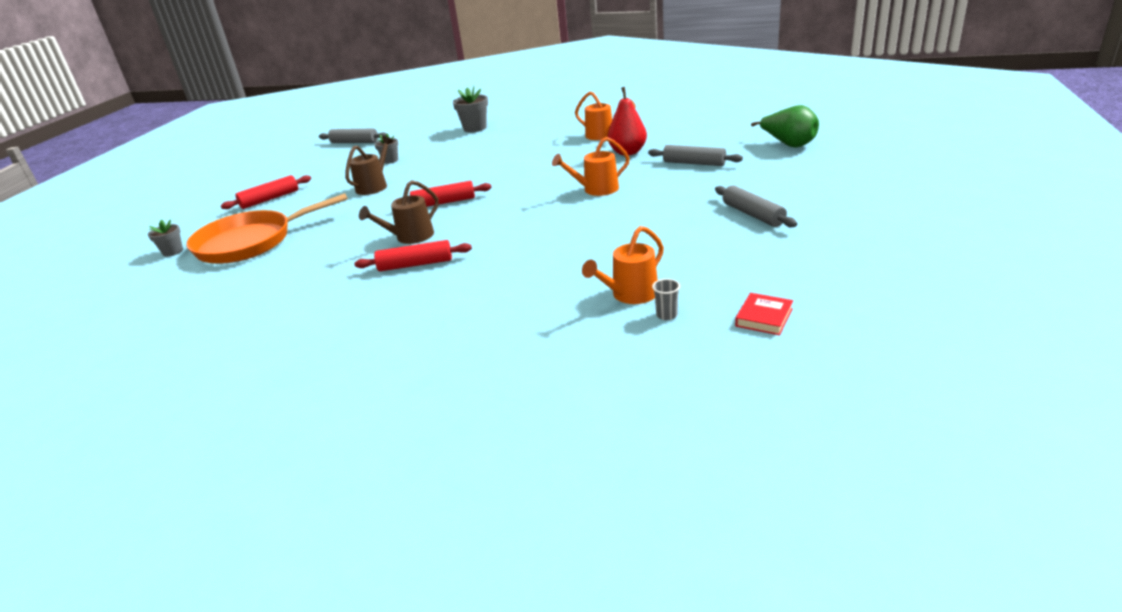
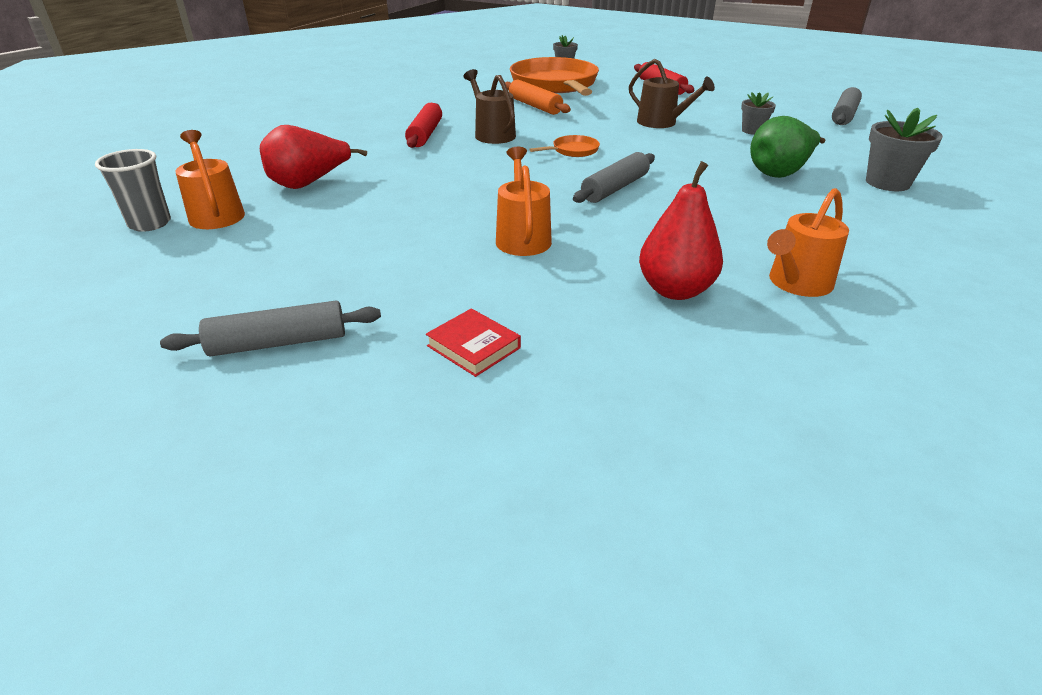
camera: 100 degrees right, 5 degrees up
red rolling pin [393,181,492,207] -> orange pan [529,135,600,157]
grey rolling pin [648,145,743,166] -> grey rolling pin moved to [573,152,655,203]
grey cup [652,279,680,320] -> grey cup [95,149,171,232], size x1.73
red book [735,293,793,335] -> red book moved to [426,308,521,377]
green pear [751,105,819,148] -> green pear moved to [750,116,825,178]
none -> red pear [260,125,367,189]
none -> orange rolling pin [505,80,571,115]

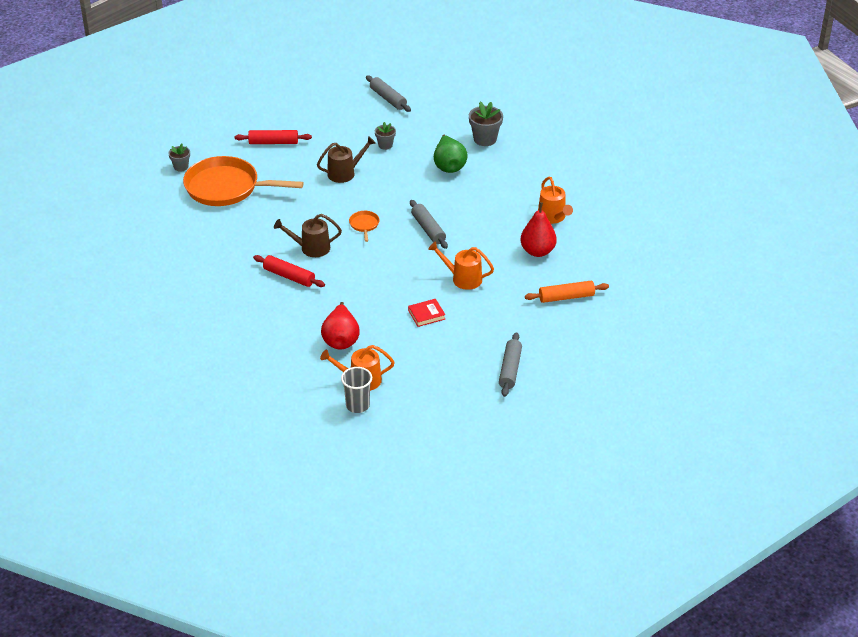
camera: 65 degrees left, 5 degrees up
red book [426,308,521,377] -> red book moved to [408,299,445,327]
orange rolling pin [505,80,571,115] -> orange rolling pin moved to [525,281,609,303]

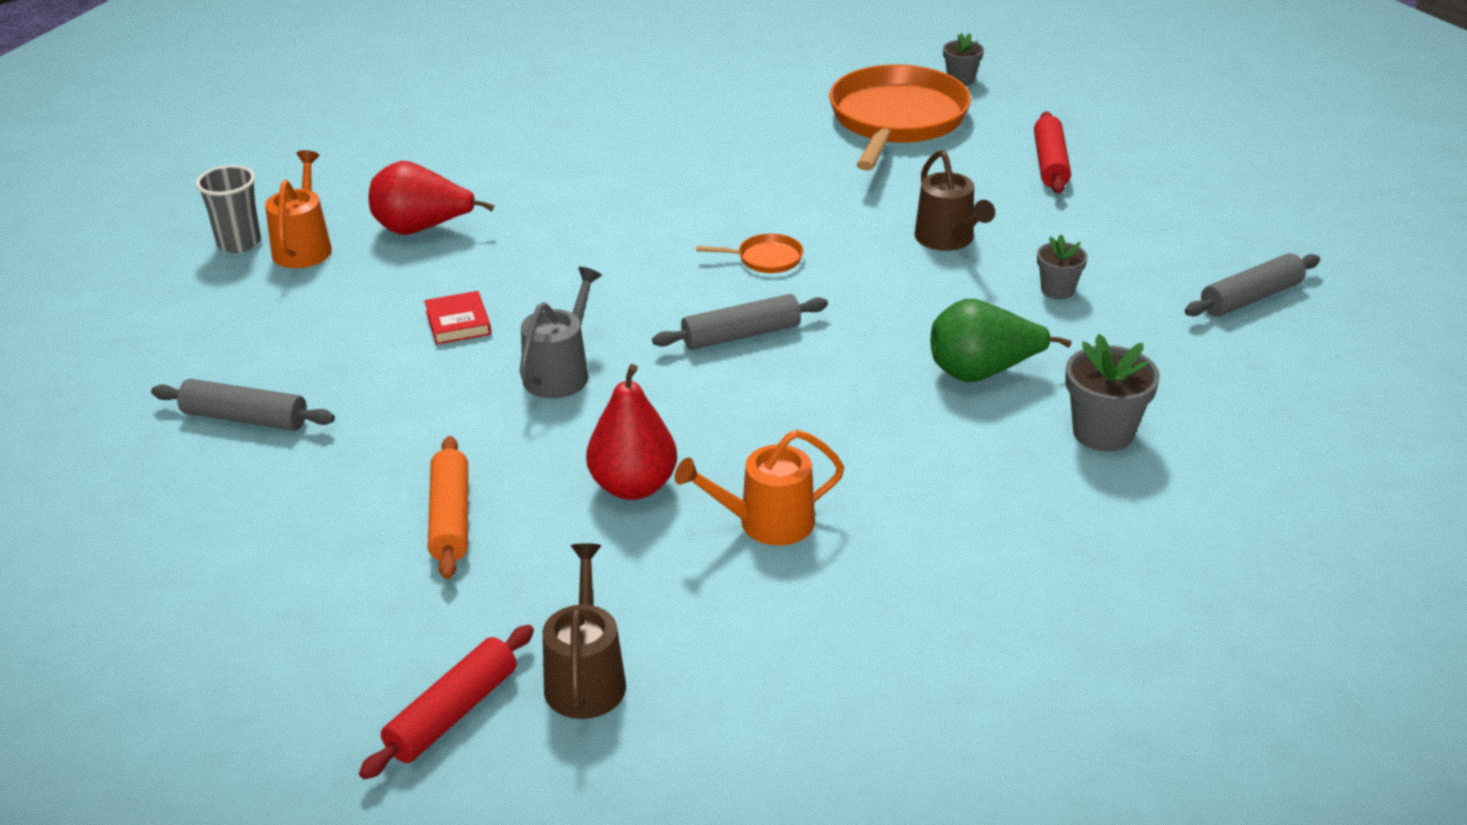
camera: 95 degrees right, 5 degrees down
red rolling pin [253,255,325,287] -> red rolling pin moved to [359,625,534,780]
brown watering can [274,214,342,257] -> brown watering can moved to [543,543,626,719]
orange watering can [428,241,494,290] -> grey watering can [520,267,602,399]

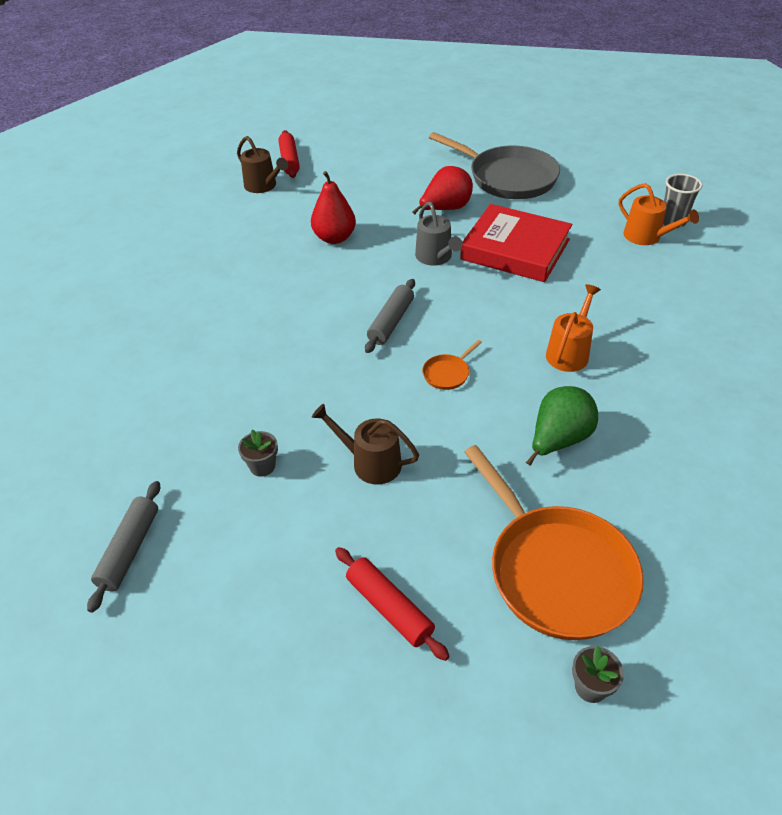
camera: 135 degrees right, 10 degrees up
grey rolling pin [151,379,335,431] -> grey pan [429,132,560,199]
red pear [369,161,495,235] -> red pear moved to [412,166,473,214]
red book [424,291,491,345] -> red book [460,204,572,282], size x2.43
orange rolling pin [428,436,468,579] -> none
orange watering can [675,430,844,546] -> orange watering can moved to [546,284,601,372]
green pear [931,299,1072,382] -> green pear moved to [526,386,598,466]
grey flower pot [1065,334,1160,452] -> none

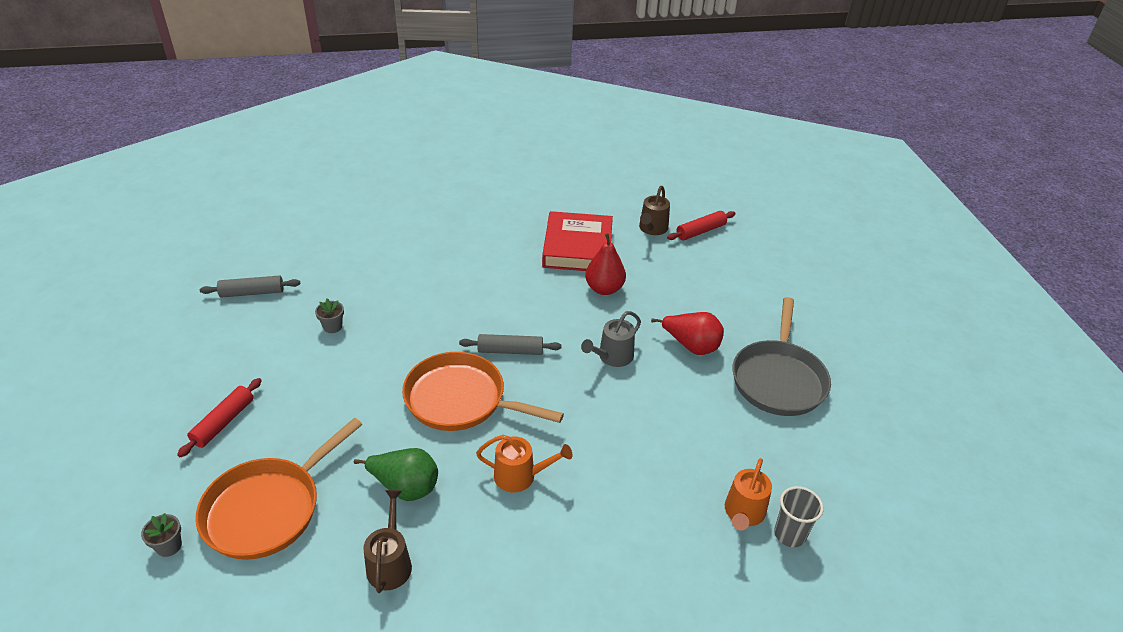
camera: 65 degrees right, 5 degrees down
brown watering can [312,404,419,484] -> brown watering can moved to [363,490,412,593]
orange pan [422,340,482,390] -> orange pan [402,352,564,431], size x2.48
red book [460,204,572,282] -> red book moved to [542,211,613,271]

